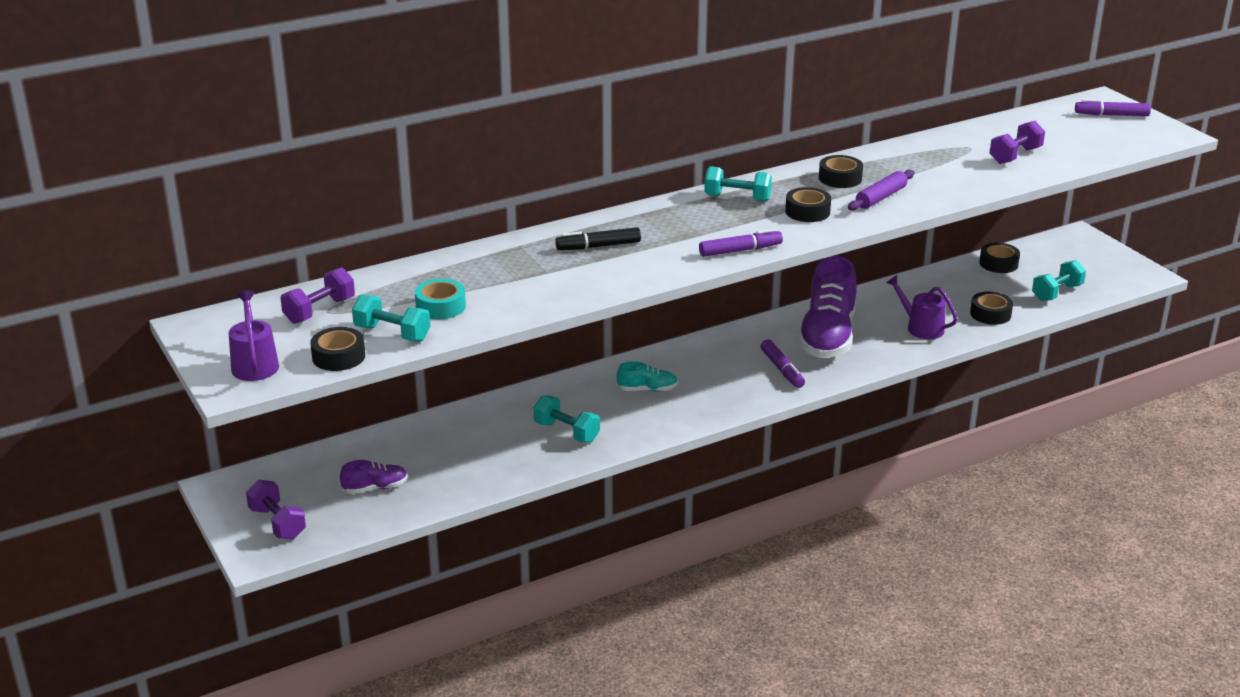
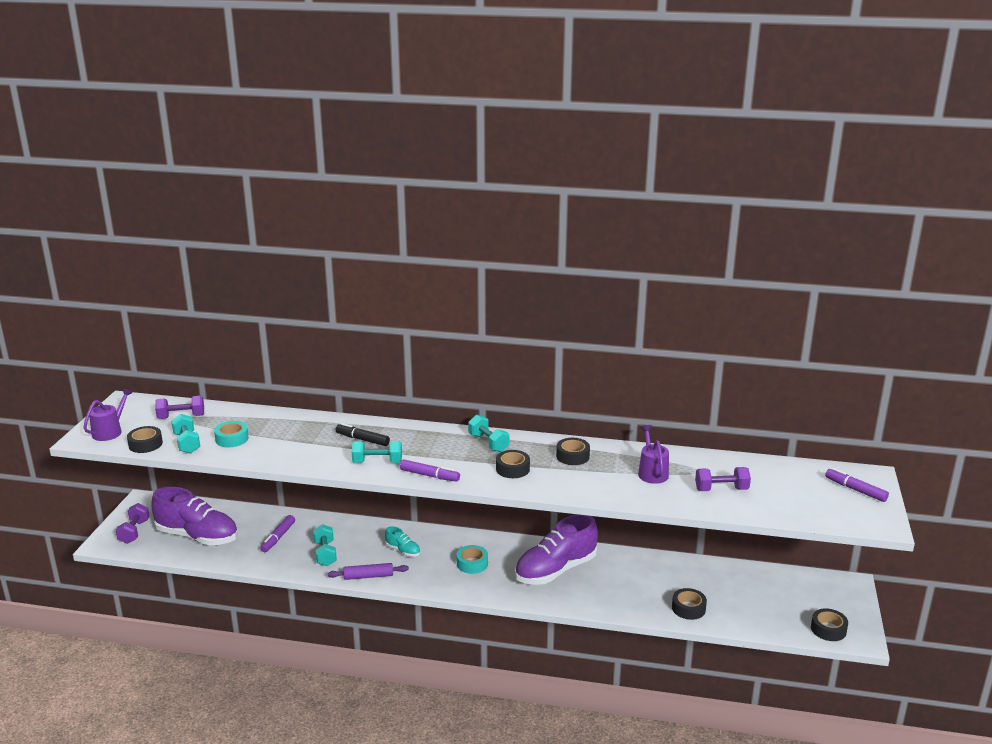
camera: 40 degrees right, 5 degrees down
purple shoe [340,460,408,494] -> purple shoe [152,487,238,545], size x2.24
purple marker [761,339,805,388] -> purple marker moved to [260,515,295,552]
purple rolling pin [848,170,914,211] -> purple rolling pin moved to [328,563,409,580]
purple watering can [886,275,957,339] -> purple watering can moved to [638,425,669,484]
black tape [979,243,1020,273] -> black tape moved to [811,608,848,641]
turquoise dumbbell [1032,260,1086,301] -> turquoise dumbbell moved to [352,441,402,463]
none -> turquoise tape [456,545,488,574]

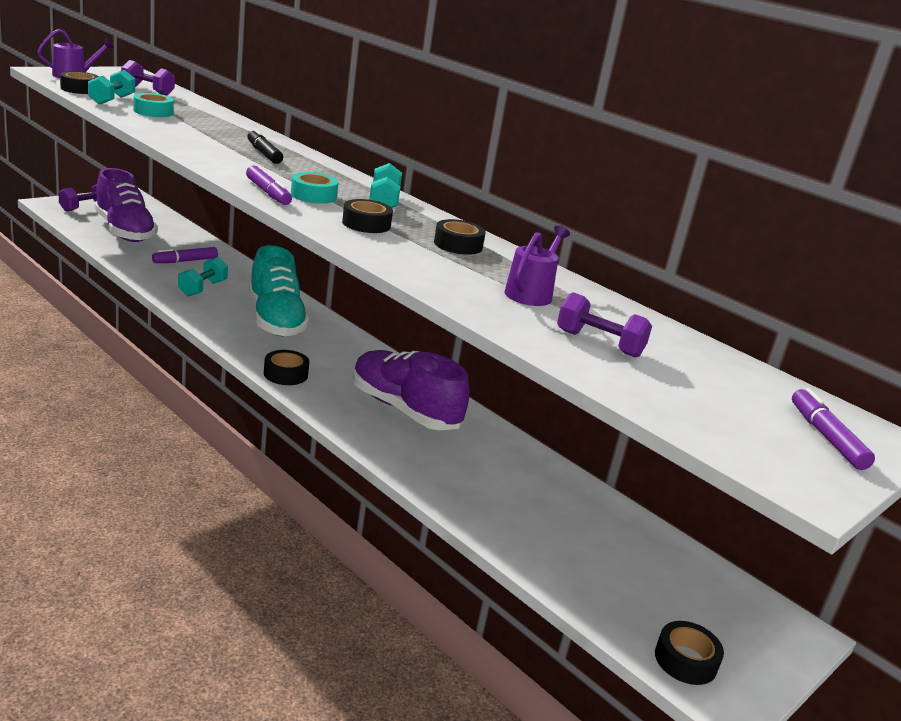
camera: 30 degrees right, 0 degrees up
purple rolling pin [328,563,409,580] -> none
turquoise dumbbell [352,441,402,463] -> none
turquoise shoe [385,526,420,557] -> turquoise shoe [249,245,310,337], size x2.24
turquoise tape [456,545,488,574] -> turquoise tape moved to [291,172,339,204]
purple shoe [515,514,598,585] -> purple shoe turned 45 degrees clockwise [353,350,470,430]
black tape [672,588,707,620] -> black tape moved to [264,350,309,385]

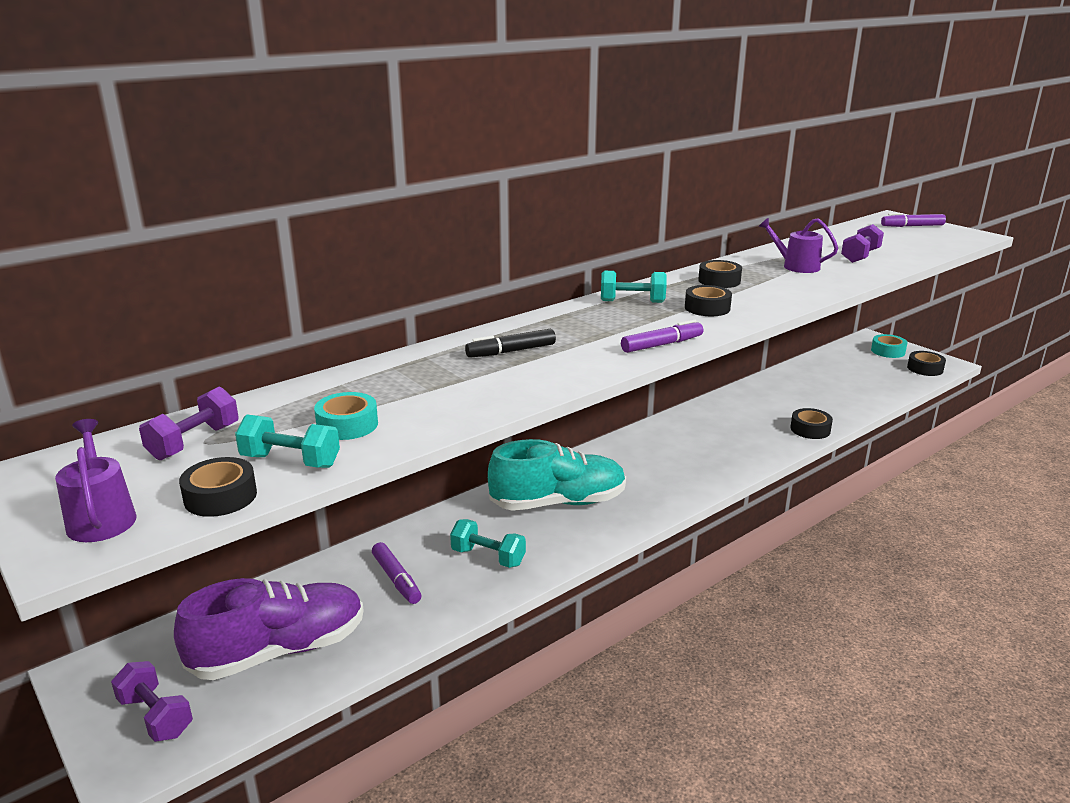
camera: 80 degrees left, 0 degrees up
black tape [264,350,309,385] -> black tape moved to [790,408,833,439]
turquoise tape [291,172,339,204] -> turquoise tape moved to [871,334,907,358]
purple shoe [353,350,470,430] -> none

